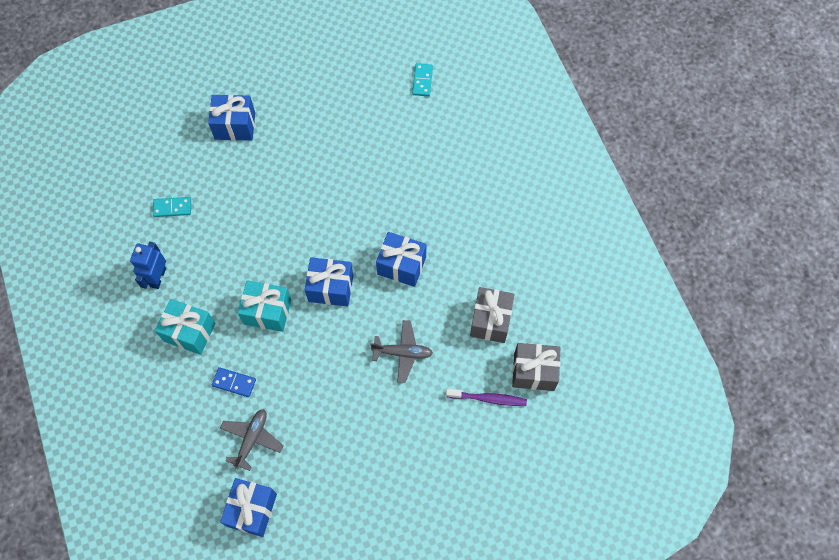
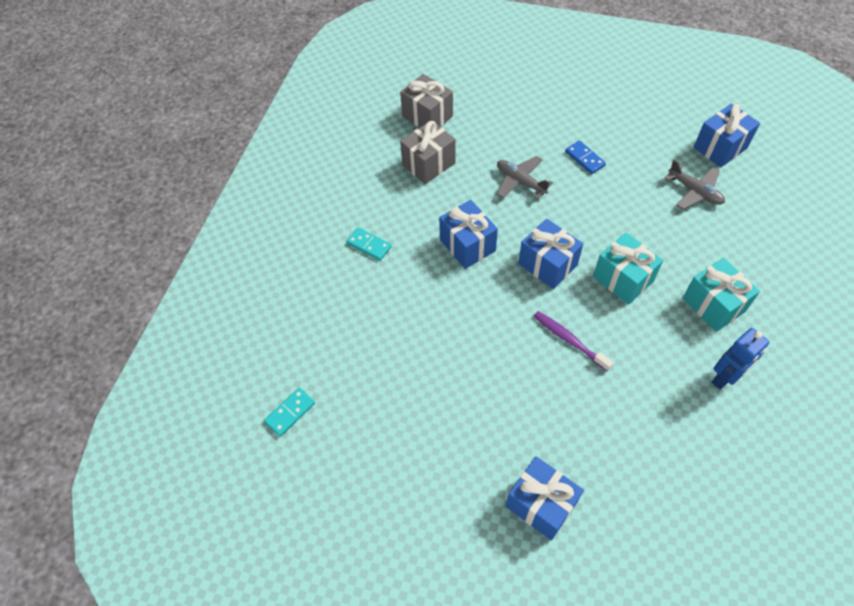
camera: 140 degrees left, 10 degrees down
turquoise domino [153,197,191,217] -> turquoise domino moved to [346,227,392,261]
blue domino [212,367,256,397] -> blue domino moved to [565,140,606,174]
grey plane [220,409,284,471] -> grey plane turned 105 degrees counterclockwise [664,160,725,210]
purple toothbrush [446,389,527,406] -> purple toothbrush moved to [534,311,613,371]

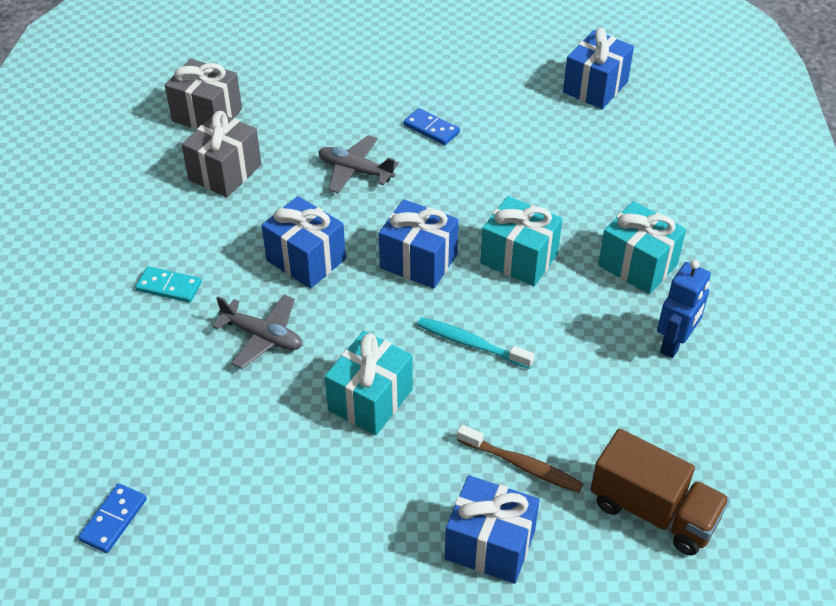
camera: 20 degrees left, 10 degrees down
turquoise domino [264,388,315,436] -> blue domino [78,483,147,553]
purple toothbrush [534,311,613,371] -> turquoise toothbrush [417,317,535,369]
grey plane [664,160,725,210] -> grey plane moved to [212,295,302,369]
none -> turquoise gift [325,331,413,436]
none -> brown toothbrush [457,425,583,493]
none -> brown truck [590,429,730,556]

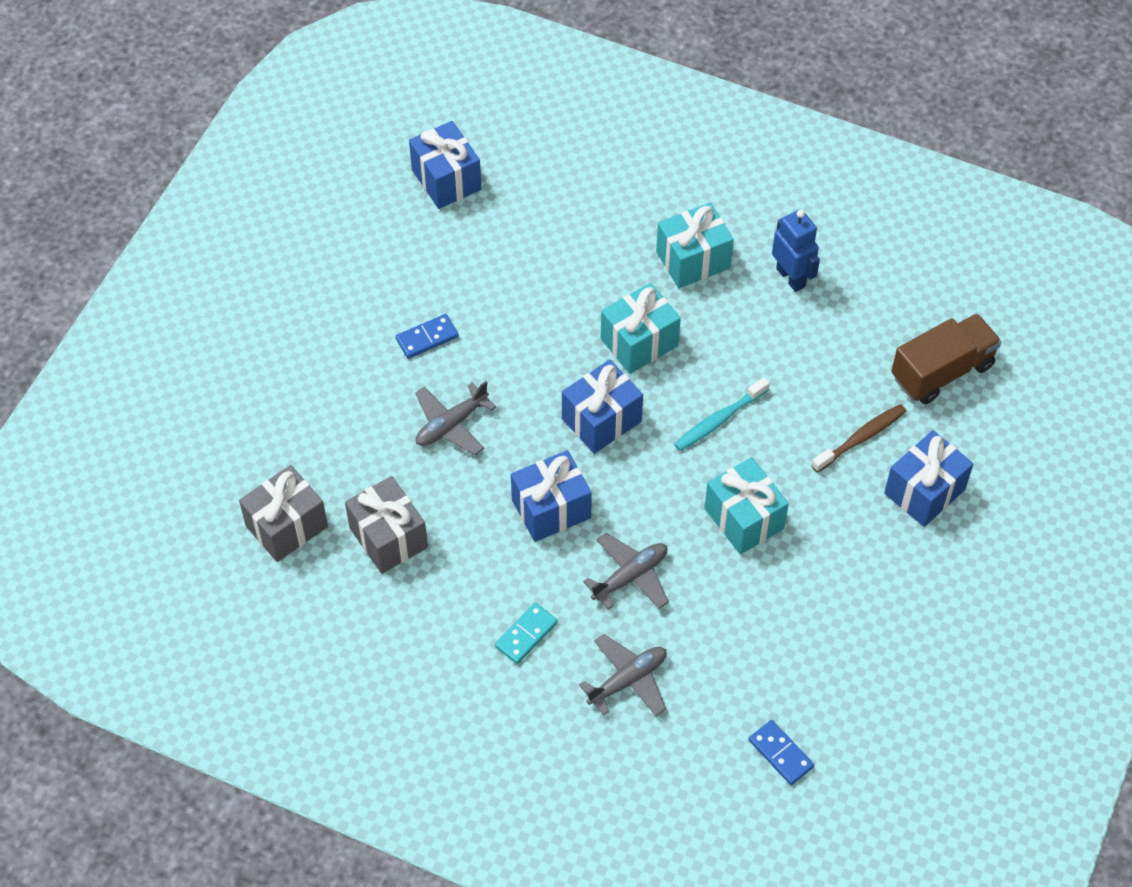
camera: 65 degrees left, 10 degrees up
none -> grey plane [579,634,667,716]

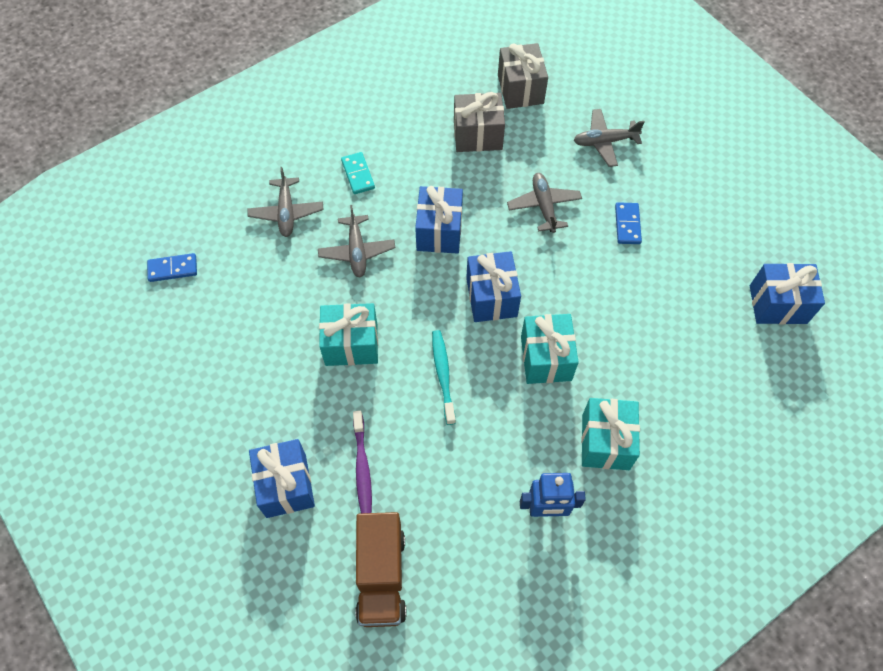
camera: 120 degrees right, 5 degrees up
brown toothbrush [811,404,906,472] -> purple toothbrush [353,411,372,513]
none -> grey plane [574,109,645,167]

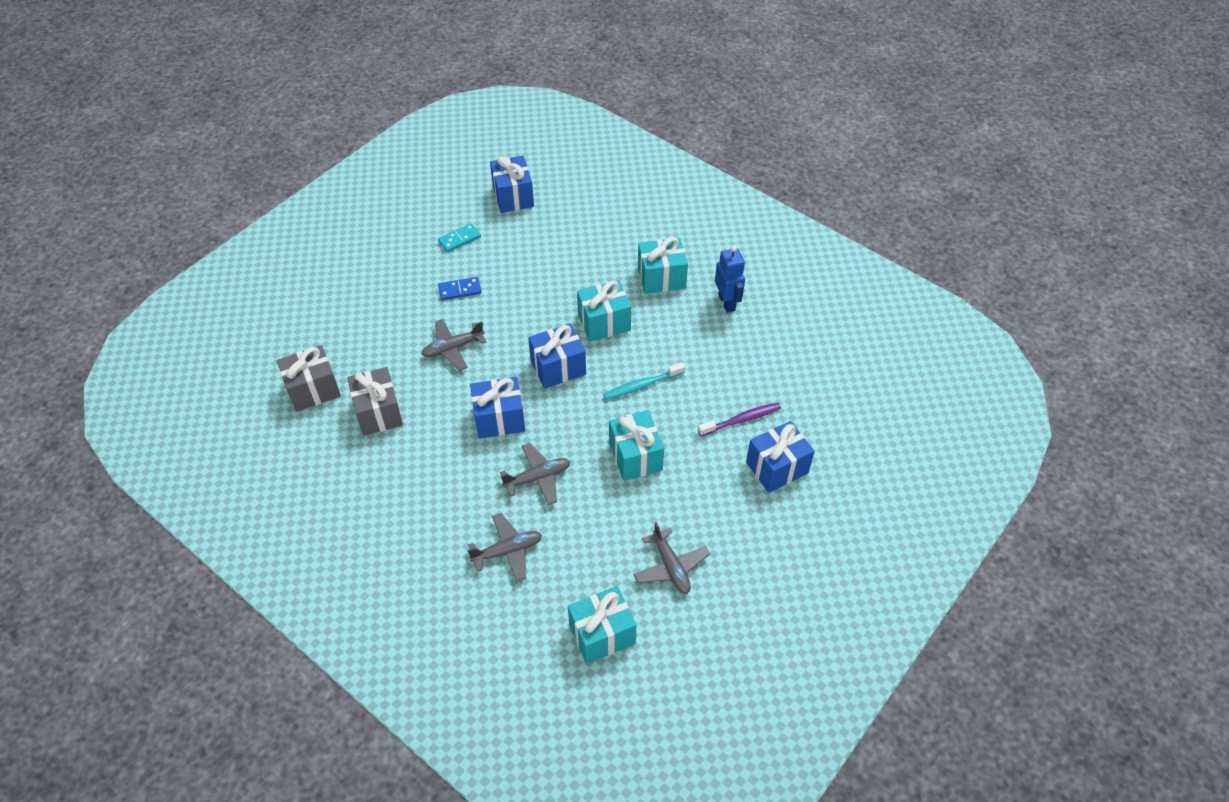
camera: 105 degrees left, 10 degrees down
blue domino [147,253,197,282] -> turquoise gift [568,586,636,664]
turquoise domino [341,152,375,194] -> turquoise domino moved to [438,223,481,252]
brown truck [355,512,406,627] -> none
grey plane [574,109,645,167] -> grey plane moved to [634,522,710,594]

